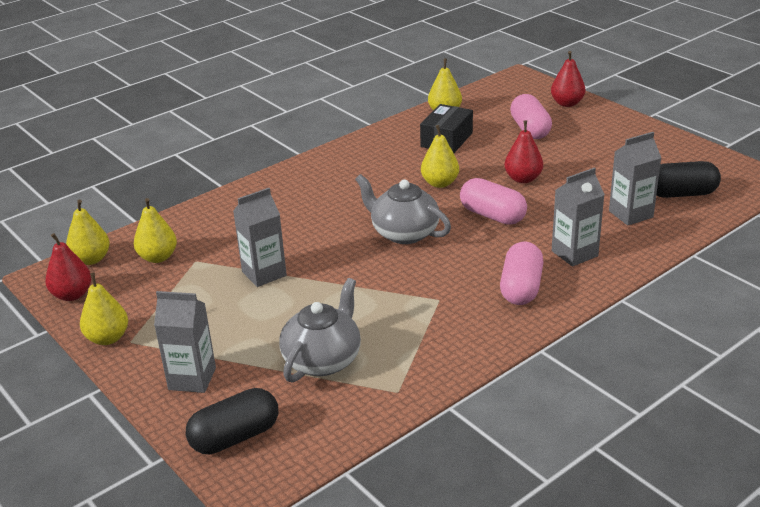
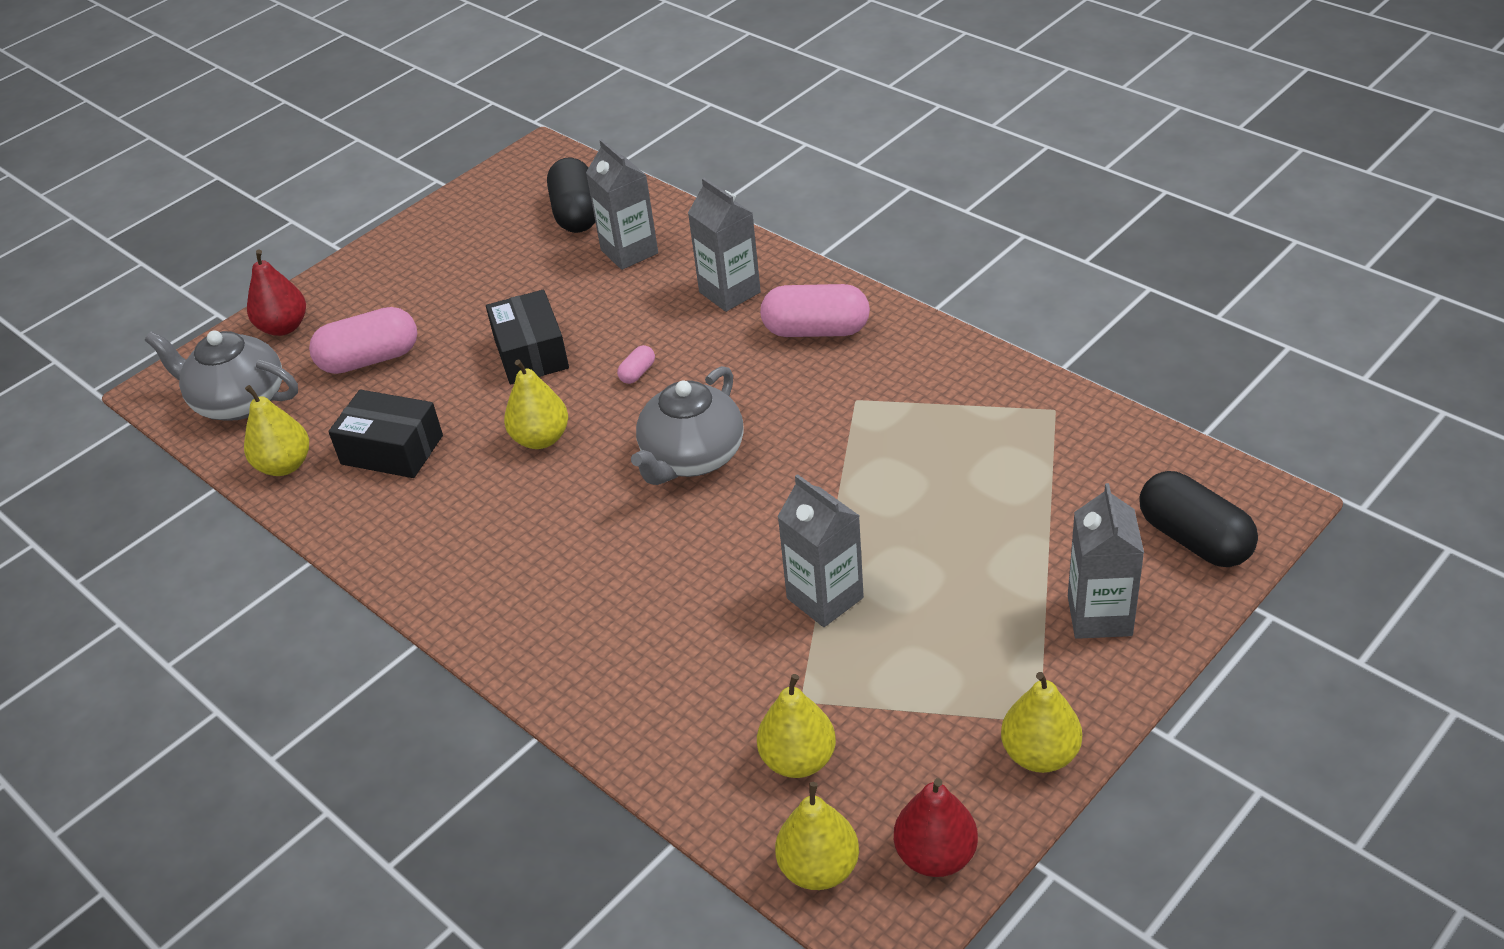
camera: 95 degrees left, 10 degrees up
grey teapot [279,278,361,383] -> grey teapot moved to [145,330,298,421]
pink capsule [460,178,527,225] -> pink capsule [617,345,655,384], size x0.44
red pear [504,120,543,183] -> black box [486,290,569,385]

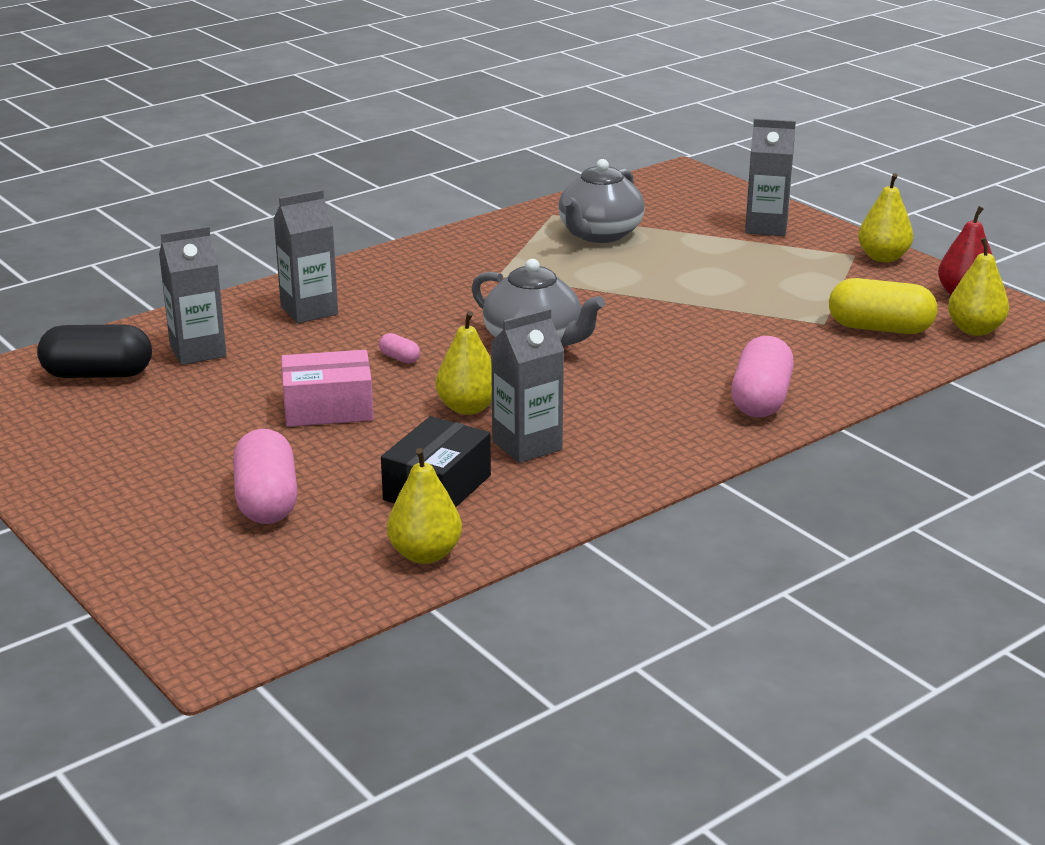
camera: 85 degrees left, 15 degrees down
grey teapot [145,330,298,421] -> grey teapot moved to [558,159,645,243]
red pear [247,249,306,336] -> none
black box [486,290,569,385] -> pink box [281,350,373,427]
yellow pear [757,674,836,778] -> yellow capsule [829,278,937,334]
pink capsule [760,284,870,337] -> pink capsule moved to [731,336,794,417]
grey carton [777,474,864,627] -> grey carton moved to [491,308,564,463]
black capsule [1139,471,1258,567] -> none

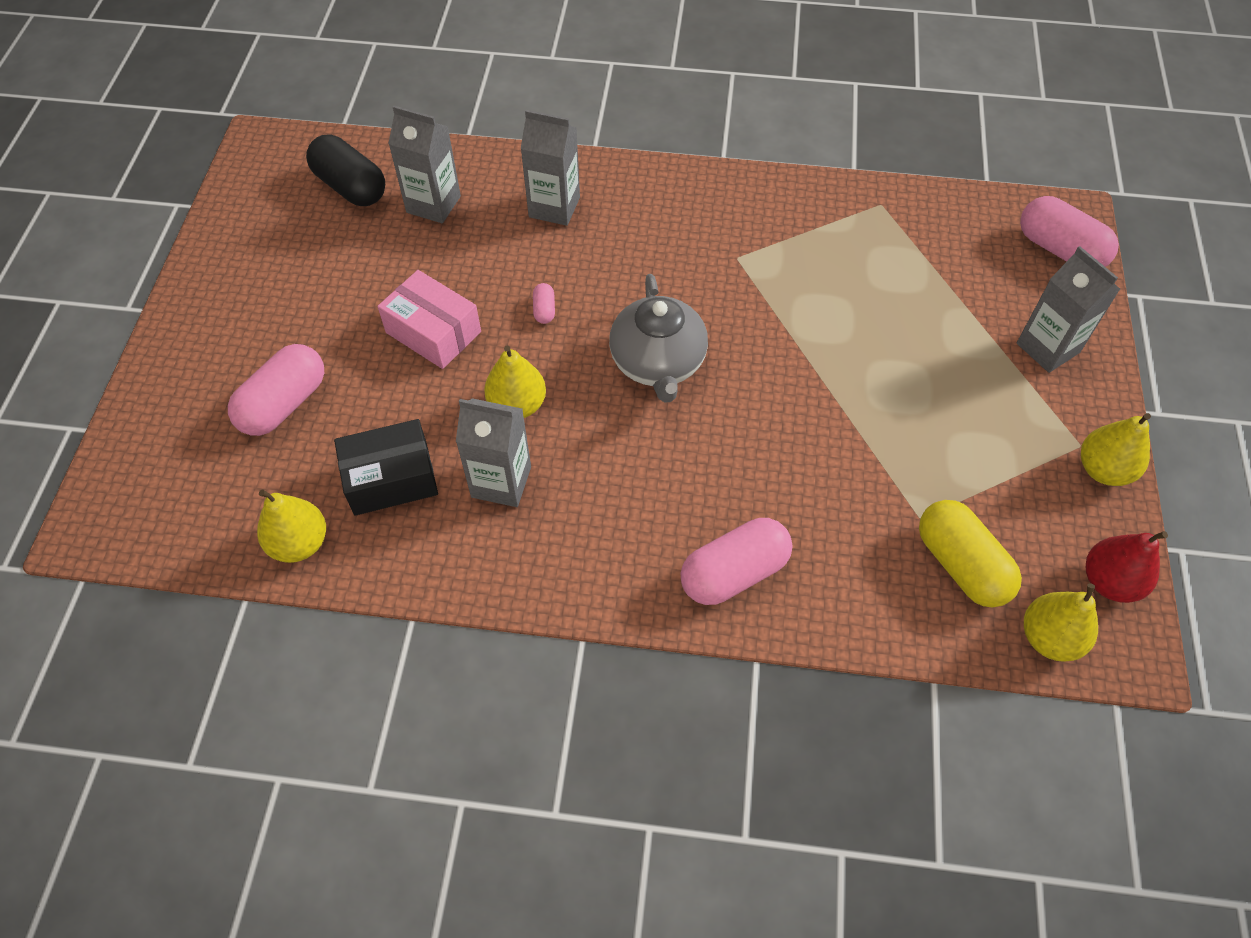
camera: 45 degrees right, 30 degrees up
grey teapot [558,159,645,243] -> none
none -> pink capsule [1020,196,1119,267]

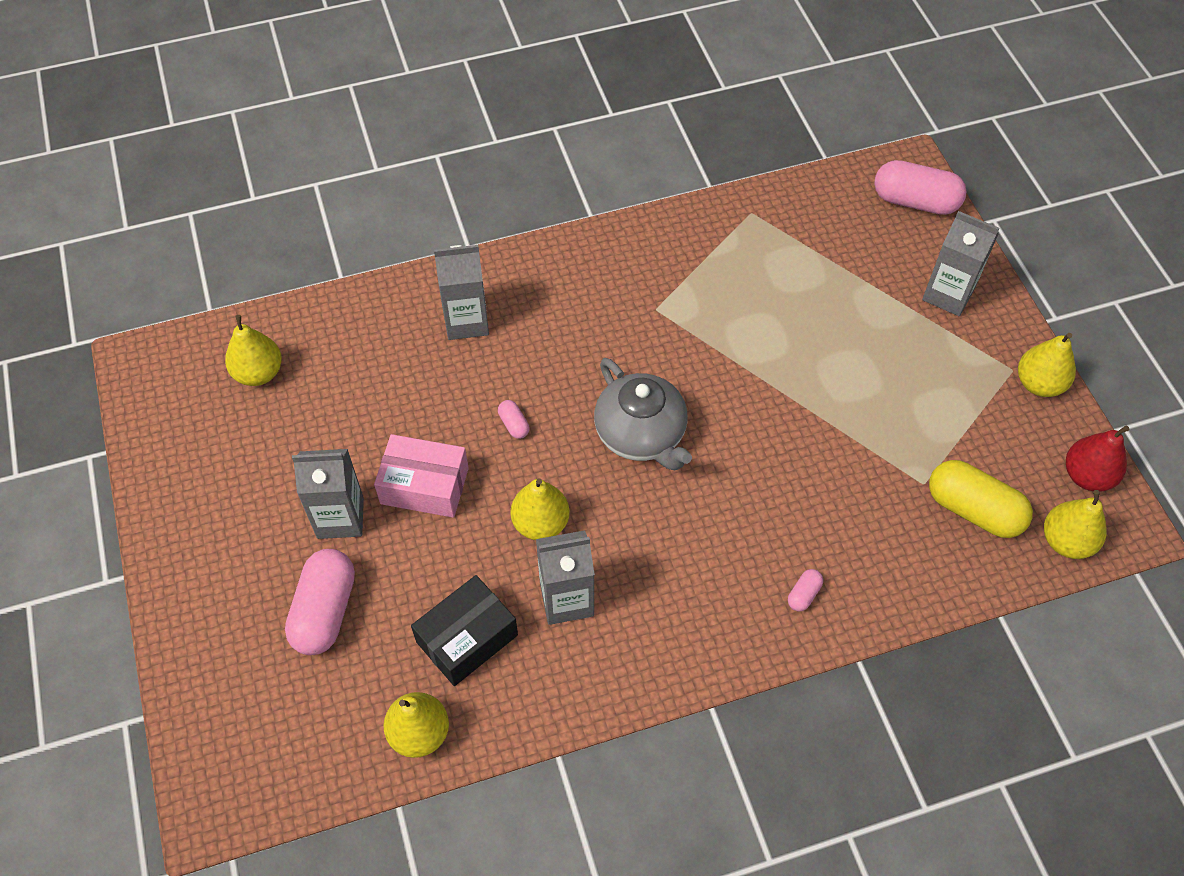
camera: 25 degrees left, 0 degrees up
black capsule [306,135,385,206] -> yellow pear [225,315,282,386]
grey carton [388,106,461,223] -> grey carton moved to [292,449,364,539]
pink capsule [680,518,793,605] -> pink capsule [788,569,823,612], size x0.44

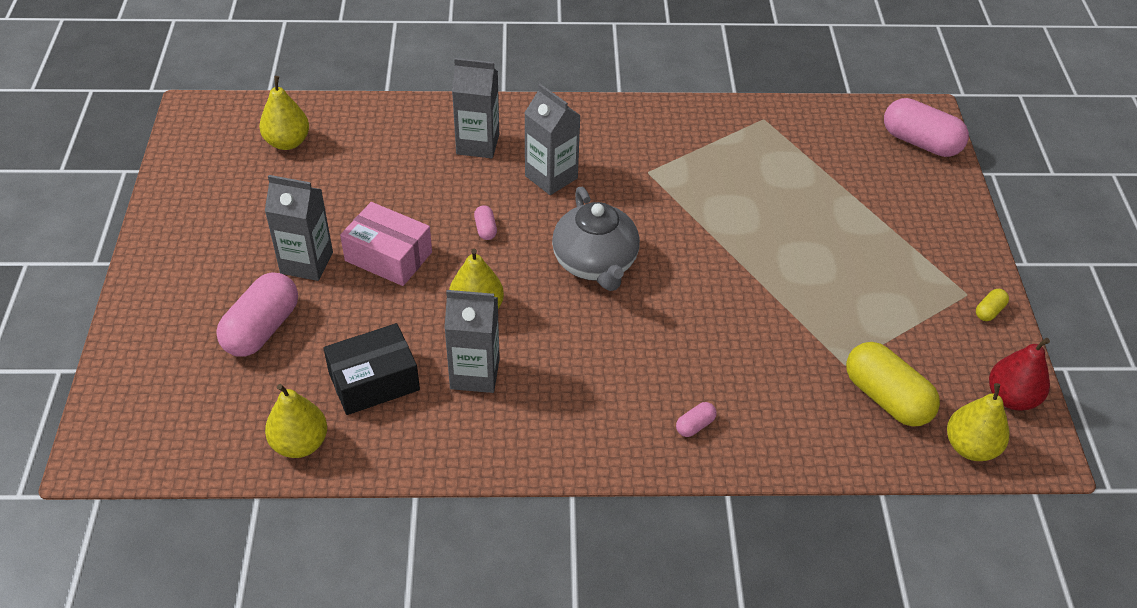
camera: 15 degrees right, 10 degrees down
grey carton [922,211,999,316] -> grey carton moved to [525,84,581,195]
yellow pear [1018,333,1076,397] -> yellow capsule [976,289,1009,321]

